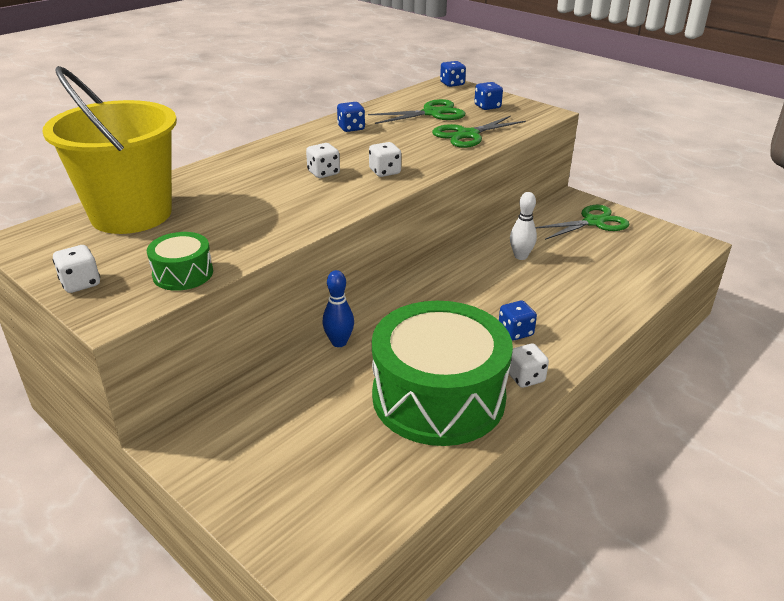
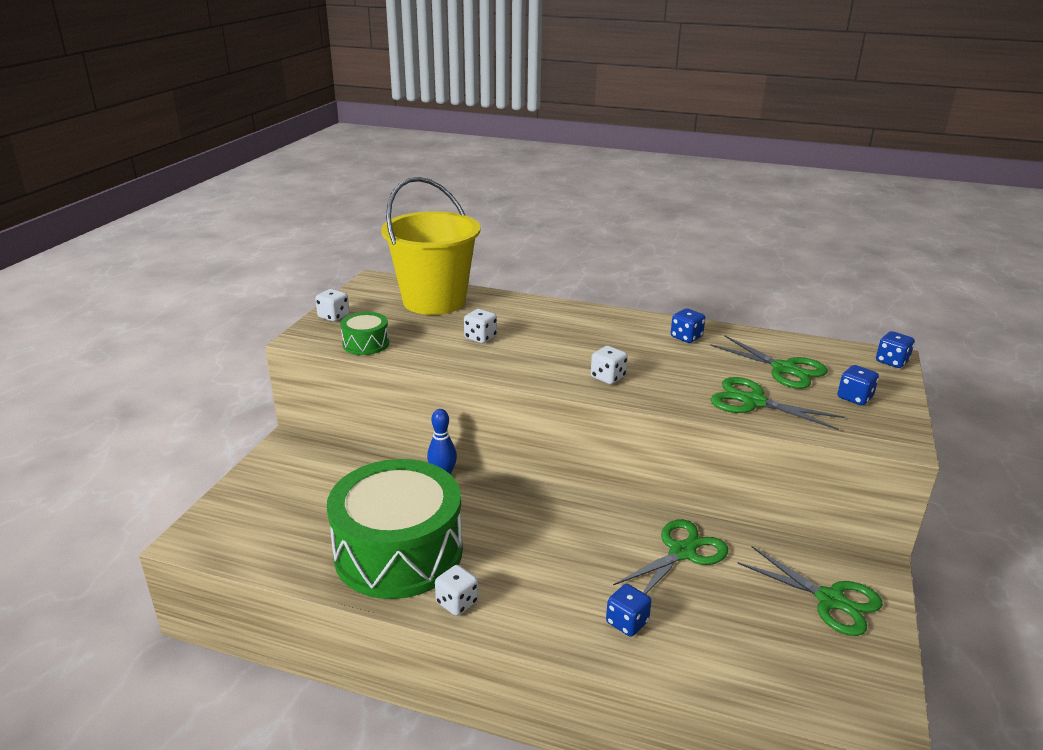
camera: 65 degrees right, 5 degrees down
white dice [306,143,340,178] -> white dice moved to [464,309,497,343]
blue dice [499,300,537,341] -> blue dice moved to [606,584,651,637]
white bowling pin [510,192,537,260] -> green scissors [613,519,728,594]

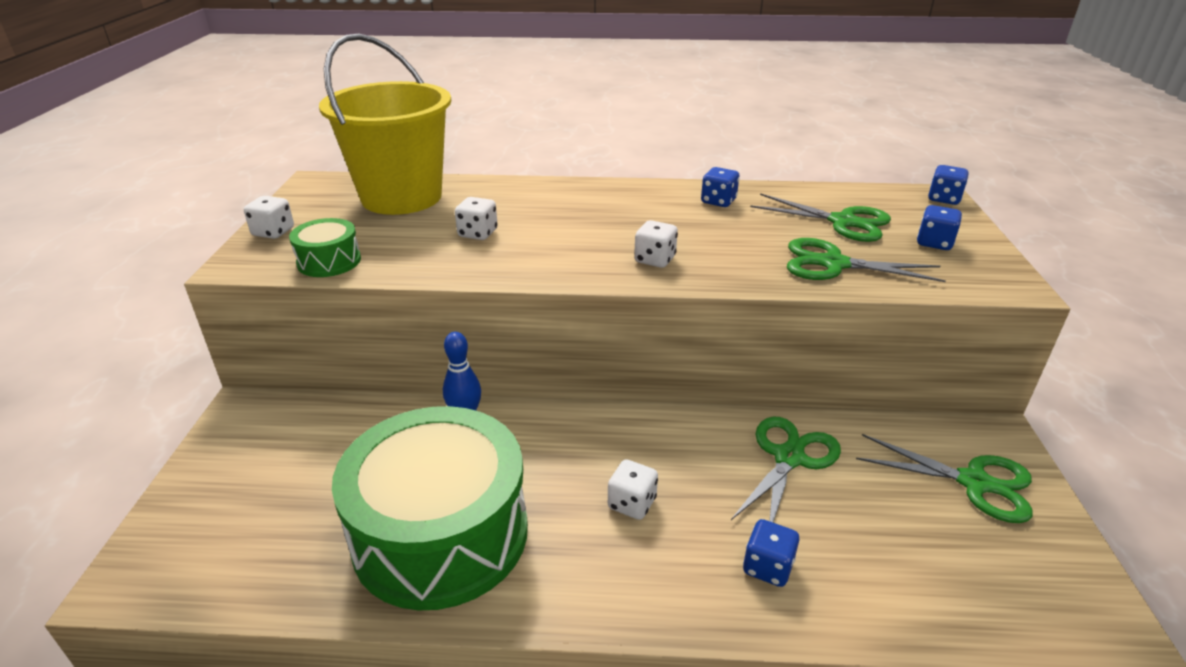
camera: 15 degrees left, 5 degrees up
white dice [435,565,478,616] -> white dice moved to [608,460,658,520]

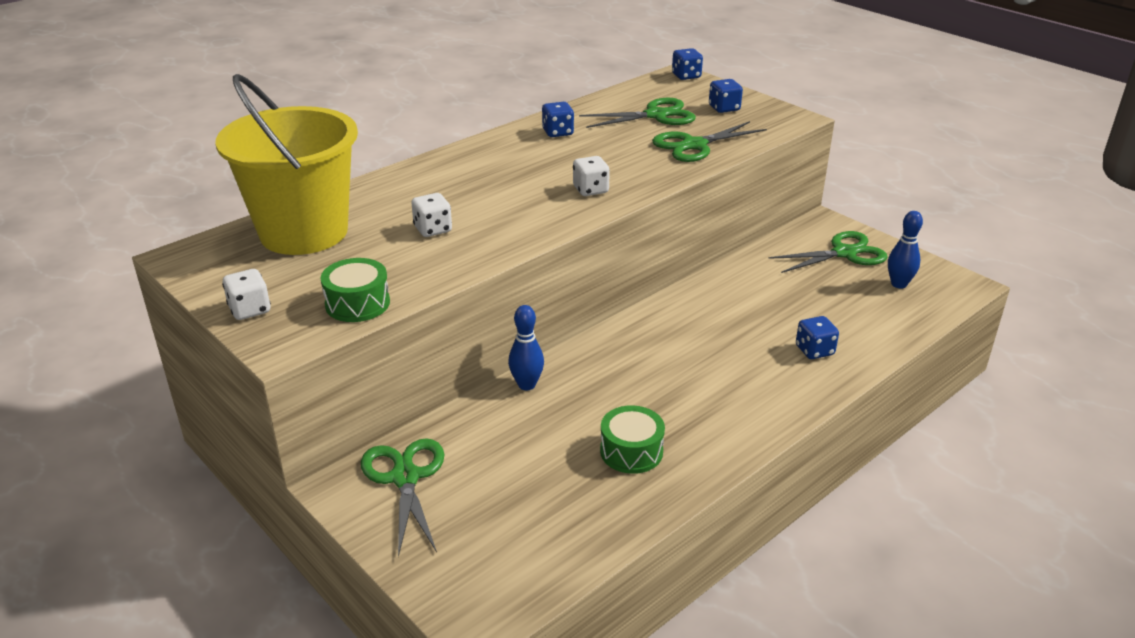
camera: 45 degrees left, 0 degrees up
green drum [332,406,528,610] -> green drum [600,405,665,474], size x0.42
white dice [608,460,658,520] -> none
green scissors [731,417,841,522] -> green scissors moved to [361,438,444,557]
none -> blue bowling pin [888,211,923,289]

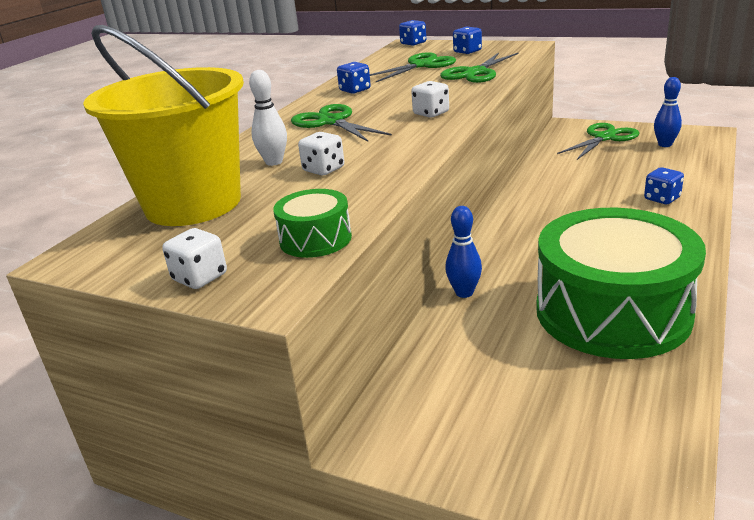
camera: 20 degrees left, 5 degrees down
green scissors [361,438,444,557] -> green scissors moved to [291,104,392,142]
green drum [600,405,665,474] -> green drum [536,208,706,359], size x2.35
none -> white bowling pin [249,70,287,166]

